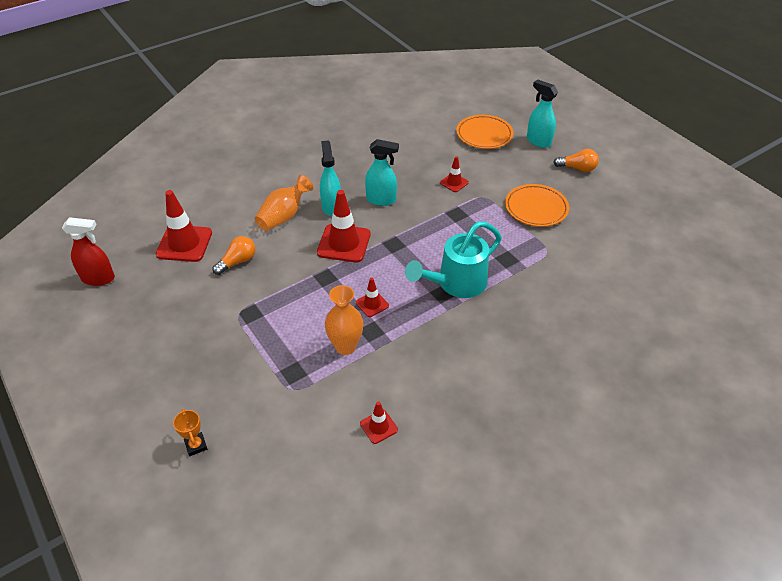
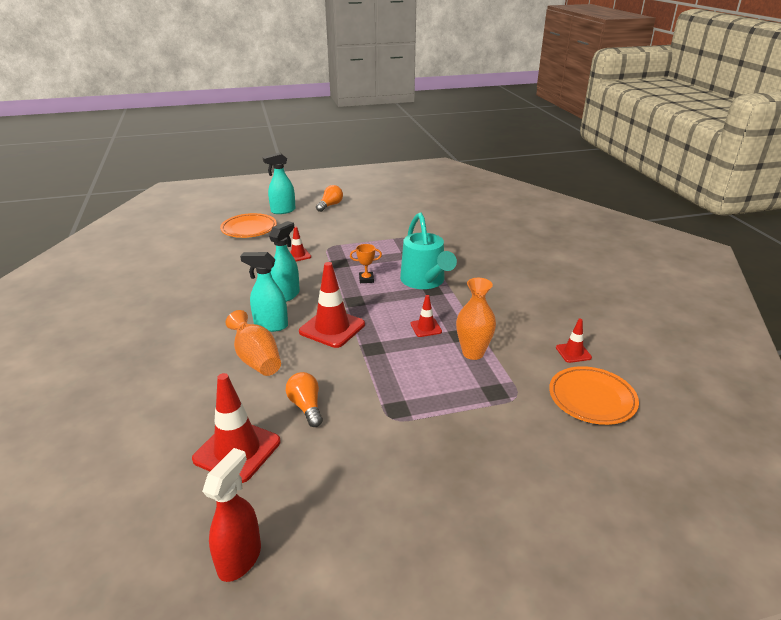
camera: 70 degrees left, 15 degrees down
orange trophy [173,408,207,456] -> orange trophy moved to [350,244,382,283]
orange plate [505,184,569,227] -> orange plate moved to [549,366,639,425]

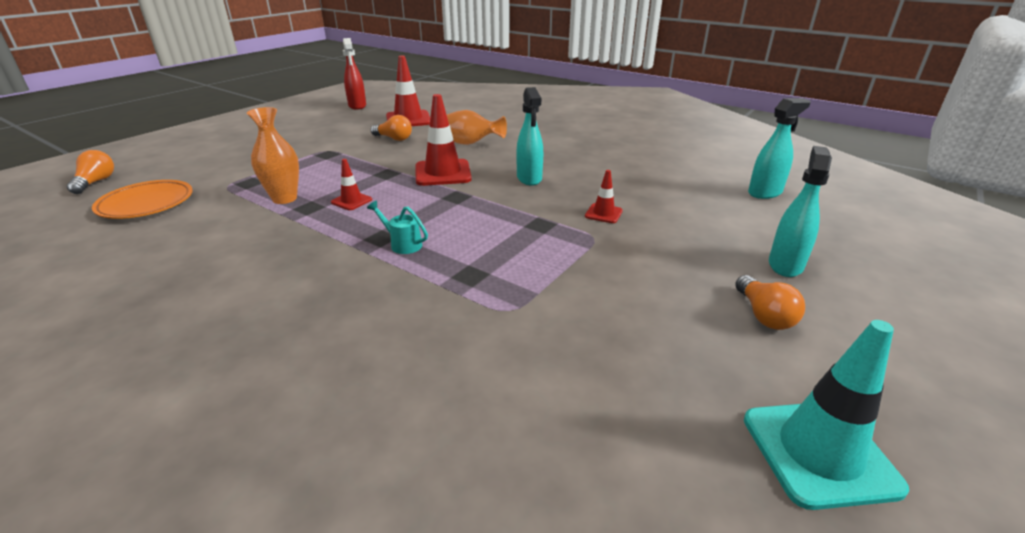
camera: 140 degrees right, 0 degrees up
orange plate [220,213,277,238] -> none
turquoise spray bottle [240,252,288,332] -> turquoise spray bottle moved to [748,98,811,199]
orange trophy [350,244,382,283] -> none
turquoise watering can [400,212,457,289] -> turquoise watering can [367,201,428,254], size x0.45
red traffic cone [556,319,592,363] -> none
none -> orange light bulb [67,150,114,194]
none -> turquoise traffic cone [744,320,909,510]

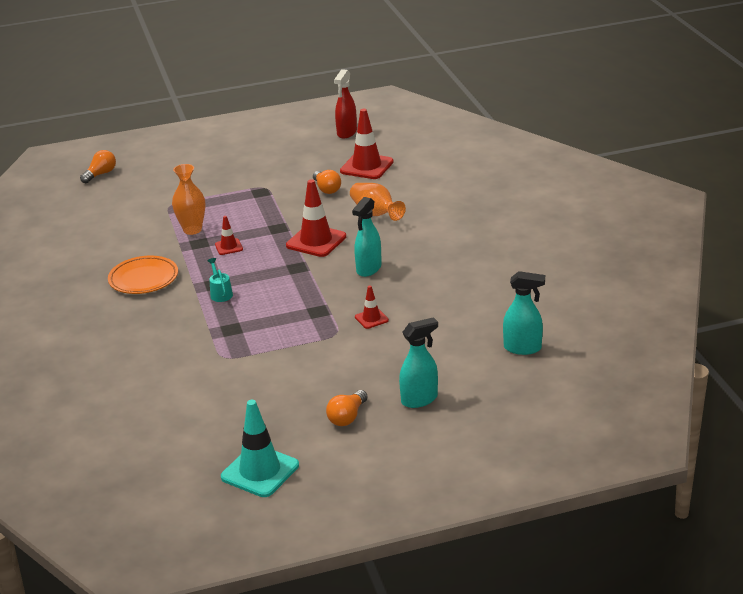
camera: 40 degrees right, 0 degrees up
orange plate [92,180,193,219] -> orange plate moved to [108,255,178,294]

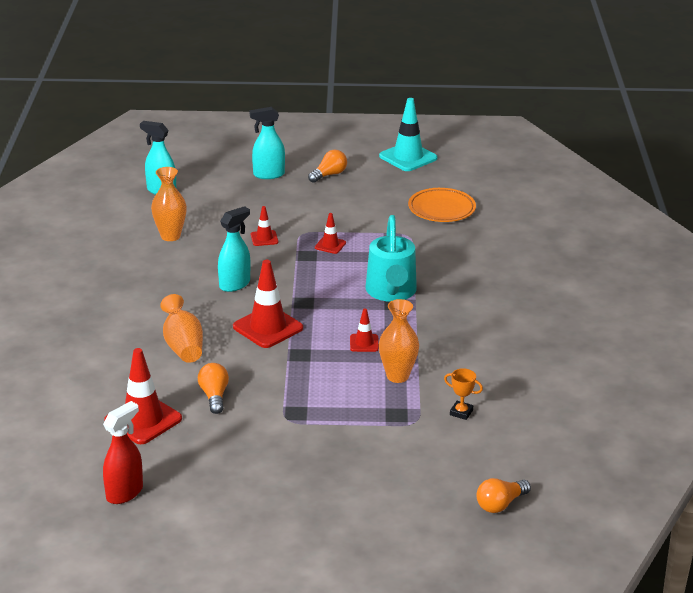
camera: 165 degrees left, 0 degrees up
orange plate [108,255,178,294] -> orange plate moved to [408,188,476,222]
turquoise watering can [207,258,233,302] -> turquoise watering can [365,215,417,302], size x2.22
none -> orange vase [151,167,187,241]
none -> red traffic cone [315,213,346,254]
none -> orange trophy [444,368,483,420]

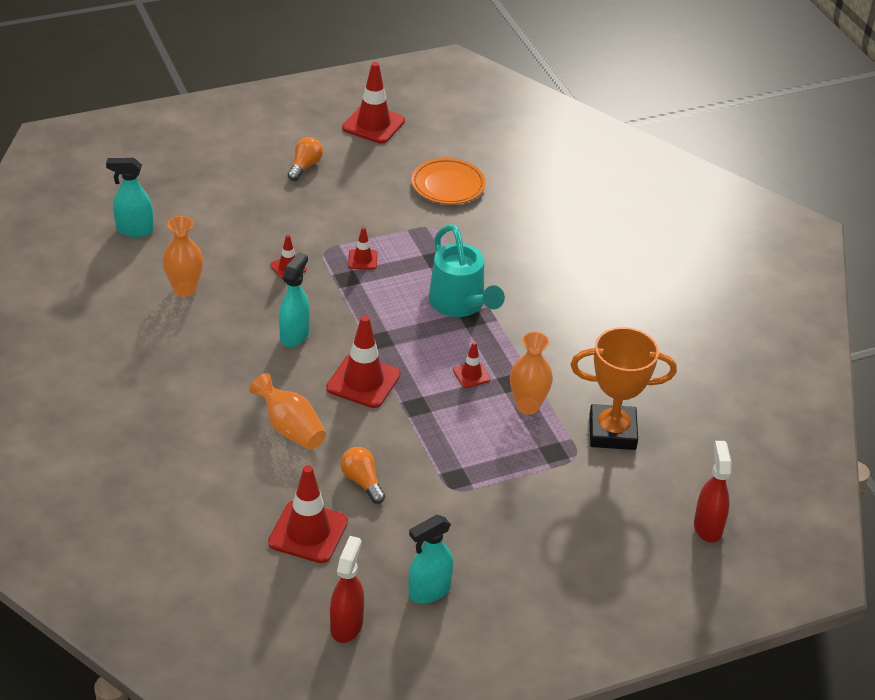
camera: 25 degrees left, 10 degrees up
turquoise spray bottle [250,107,285,179] -> turquoise spray bottle moved to [409,515,453,603]
turquoise traffic cone [379,98,437,171] -> red traffic cone [342,62,405,144]
orange trophy [444,368,483,420] -> orange trophy [570,327,677,450], size x2.41
orange light bulb [477,478,531,513] -> red spray bottle [694,441,732,543]

